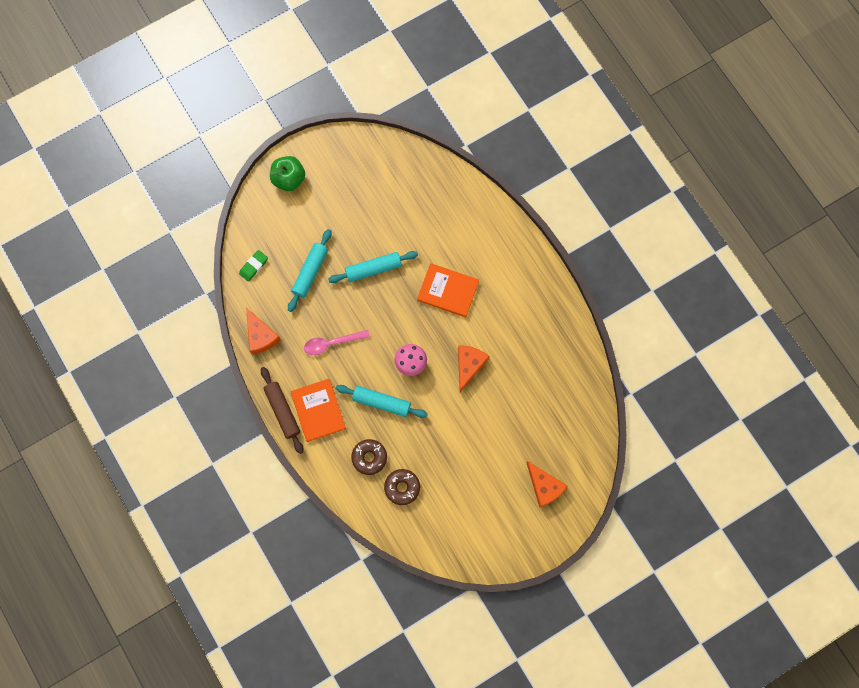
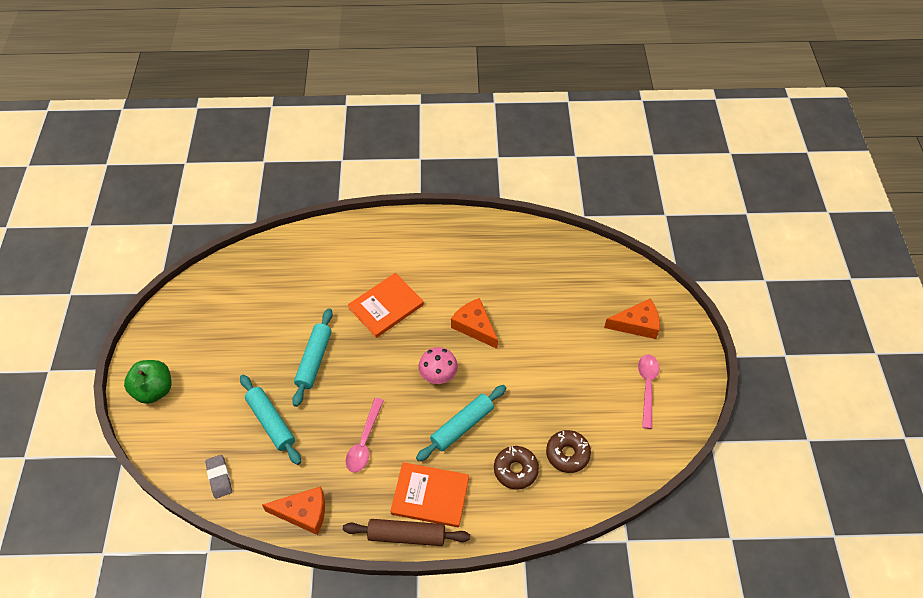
camera: 60 degrees left, 20 degrees down
green eraser [239,250,268,282] -> grey eraser [205,455,232,499]
none -> pink spoon [638,355,660,429]

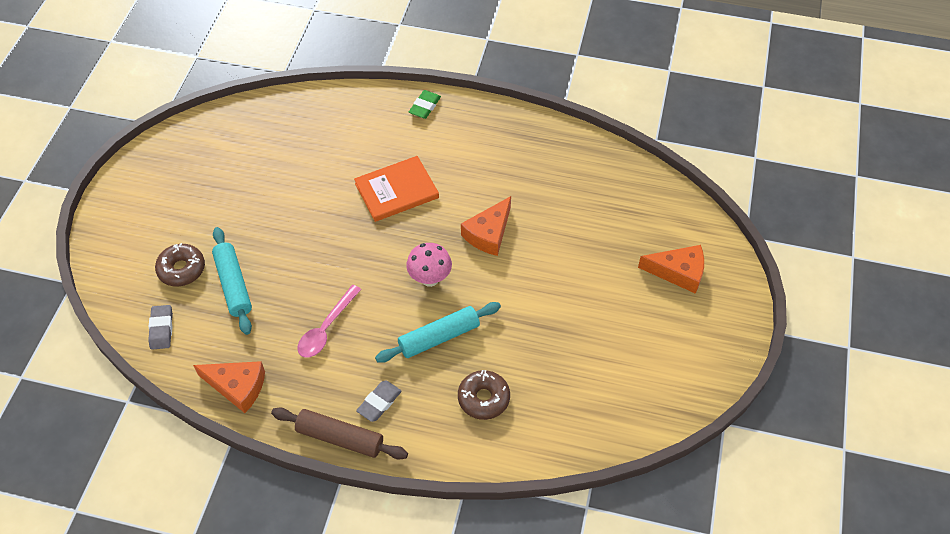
camera: 15 degrees right, 0 degrees up
green apple [124,360,171,404] -> none
turquoise rolling pin [292,308,333,407] -> none
orange book [390,462,469,527] -> grey eraser [356,381,402,422]
orange cheese [451,298,498,349] -> orange cheese turned 120 degrees counterclockwise [461,196,511,256]
brown donut [546,430,591,473] -> brown donut moved to [155,243,205,287]
pink spoon [638,355,660,429] -> none
none -> green eraser [409,90,441,119]

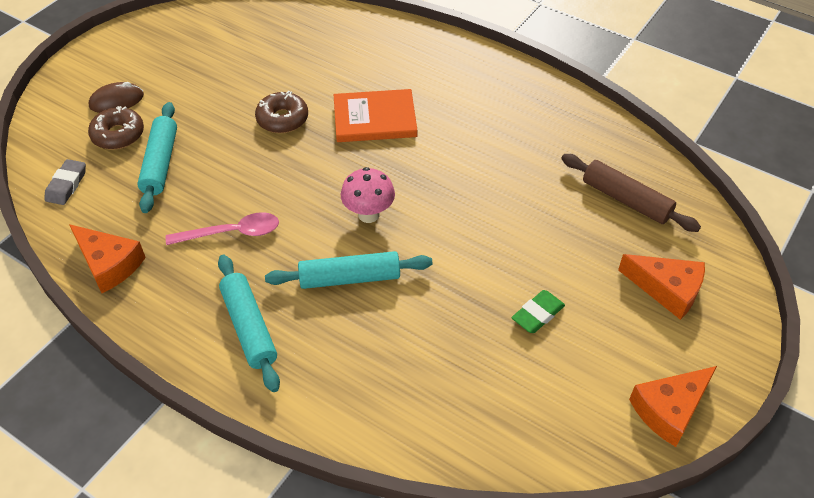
camera: 20 degrees right, 5 degrees down
brown rolling pin [271,407,408,459] -> brown rolling pin moved to [561,154,701,232]
pink spoon [298,285,361,358] -> pink spoon turned 150 degrees counterclockwise [166,212,279,245]
grey eraser [356,381,402,422] -> turquoise rolling pin [218,255,280,392]
green eraser [409,90,441,119] -> green eraser moved to [512,290,565,333]
brown donut [458,370,510,420] -> brown donut moved to [255,91,308,133]
orange cheese [461,196,511,256] -> orange cheese moved to [629,366,717,447]
none -> brown mouse [89,82,144,113]

